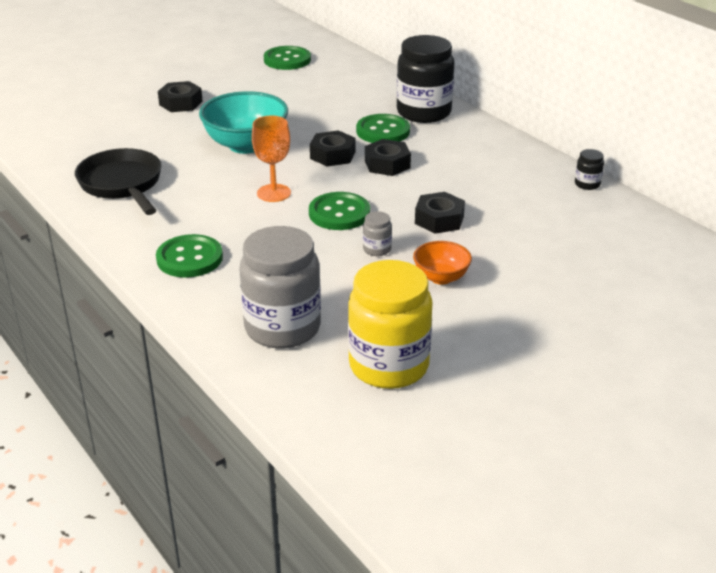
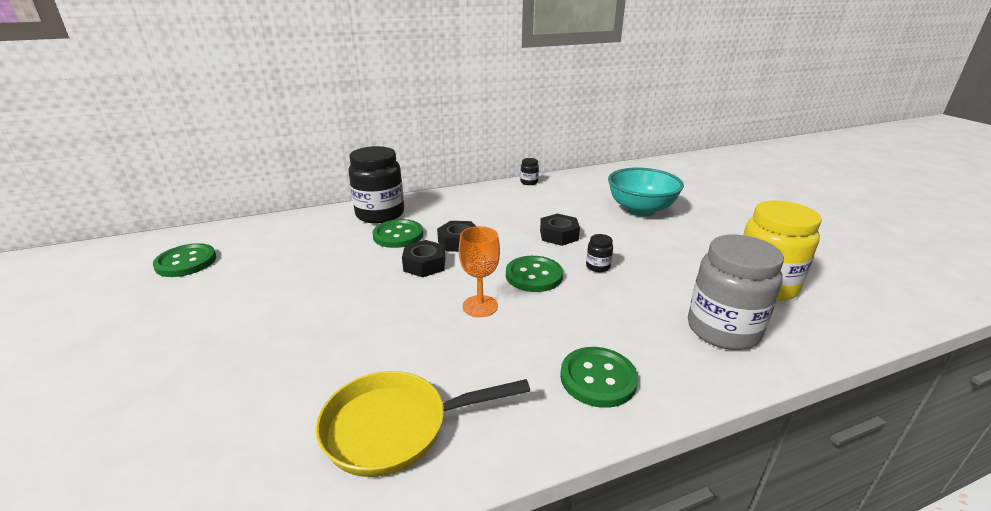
camera: 75 degrees left, 5 degrees down
black pan [75,148,162,215] -> yellow pan [316,371,530,477]
black nut [158,81,203,112] -> none
turquoise bowl [199,91,288,154] -> turquoise bowl moved to [608,168,684,216]
grey jar [363,211,392,256] -> black jar [586,234,613,272]
orange bowl [413,241,472,285] -> none

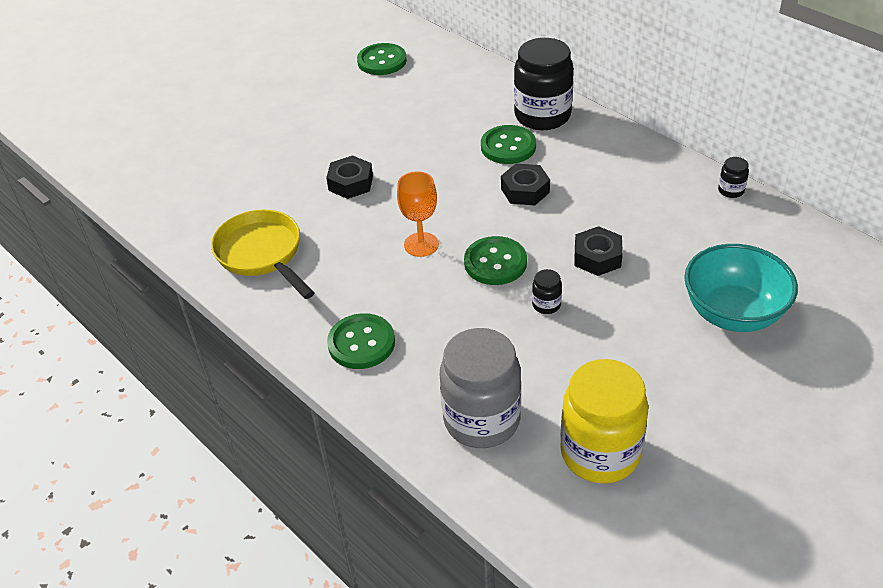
camera: 70 degrees right, 15 degrees up
black nut [402,240,445,277] -> black nut moved to [326,156,373,199]

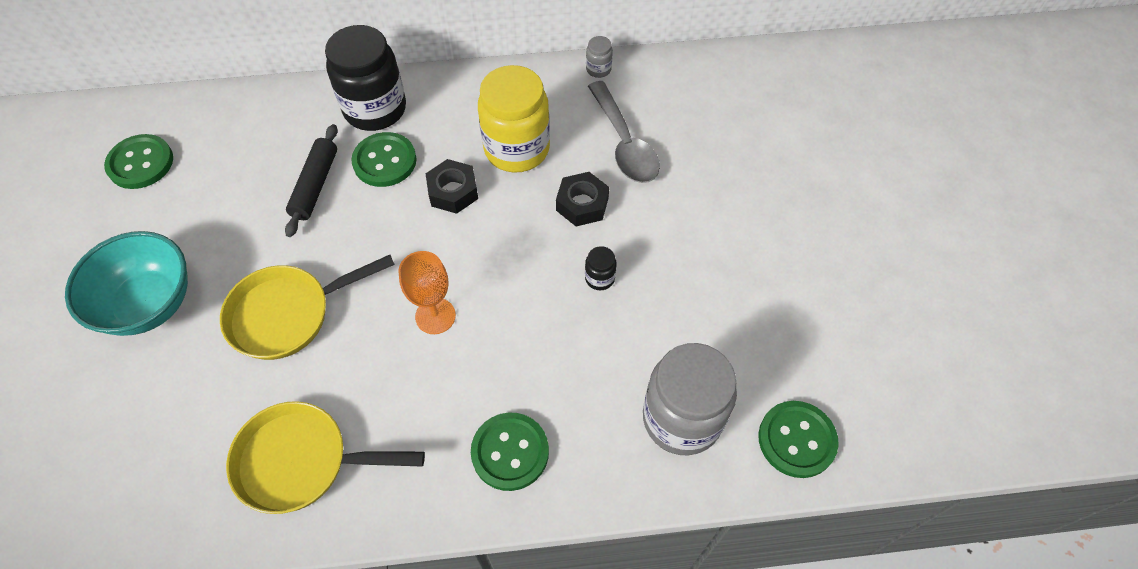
camera: 55 degrees left, 15 degrees up
black nut [326,156,373,199] -> yellow pan [220,255,395,360]
green button [464,236,527,285] -> green button moved to [758,401,839,478]
yellow jar [560,359,648,484] -> yellow jar moved to [478,65,550,173]
turquoise bowl [684,244,798,332] -> turquoise bowl moved to [65,231,188,336]
black jar [718,157,749,198] -> grey jar [586,36,613,78]
none -> black rolling pin [285,124,338,237]
none -> grey spoon [588,81,660,183]

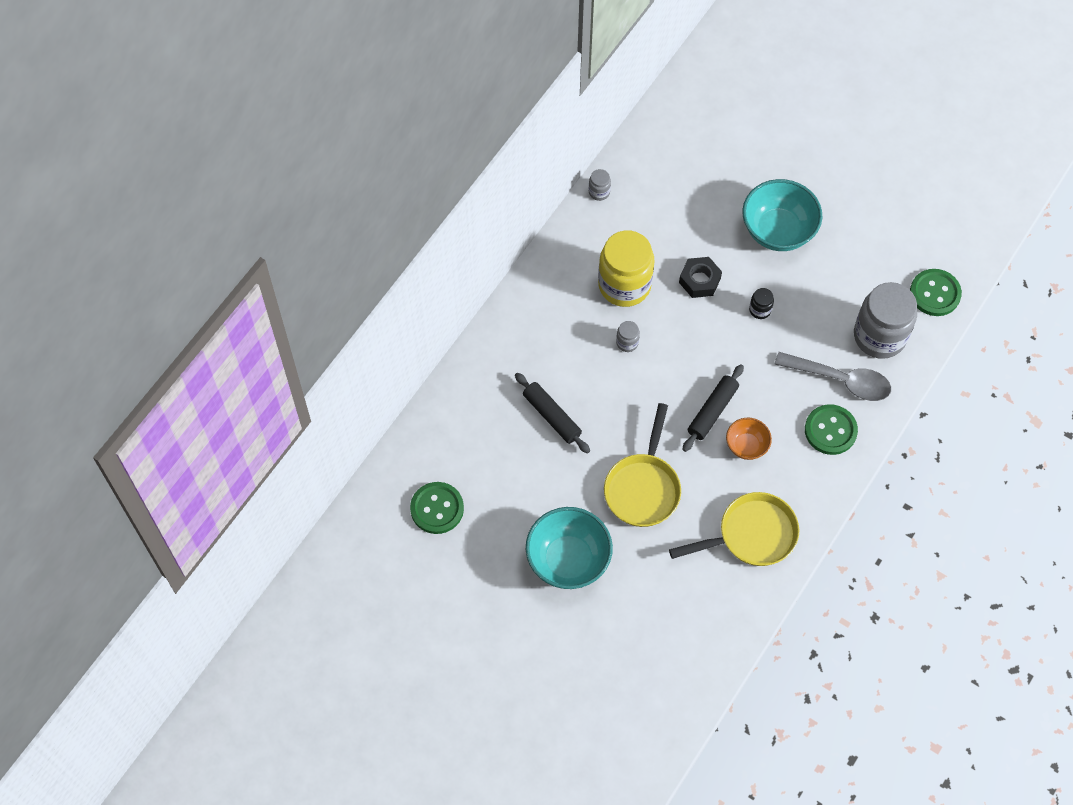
camera: 50 degrees left, 5 degrees up
yellow pan [226,401,425,514] -> yellow pan turned 150 degrees counterclockwise [669,492,799,566]
black jar [325,25,406,131] -> none
green button [351,132,416,187] -> none
orange goblet [398,251,456,334] -> black rolling pin [683,364,744,452]
black nut [425,159,478,214] -> grey jar [616,321,640,352]
grey spoon [588,81,660,183] -> grey spoon moved to [774,352,891,401]
none -> orange bowl [726,418,772,460]
none -> turquoise bowl [742,179,822,251]

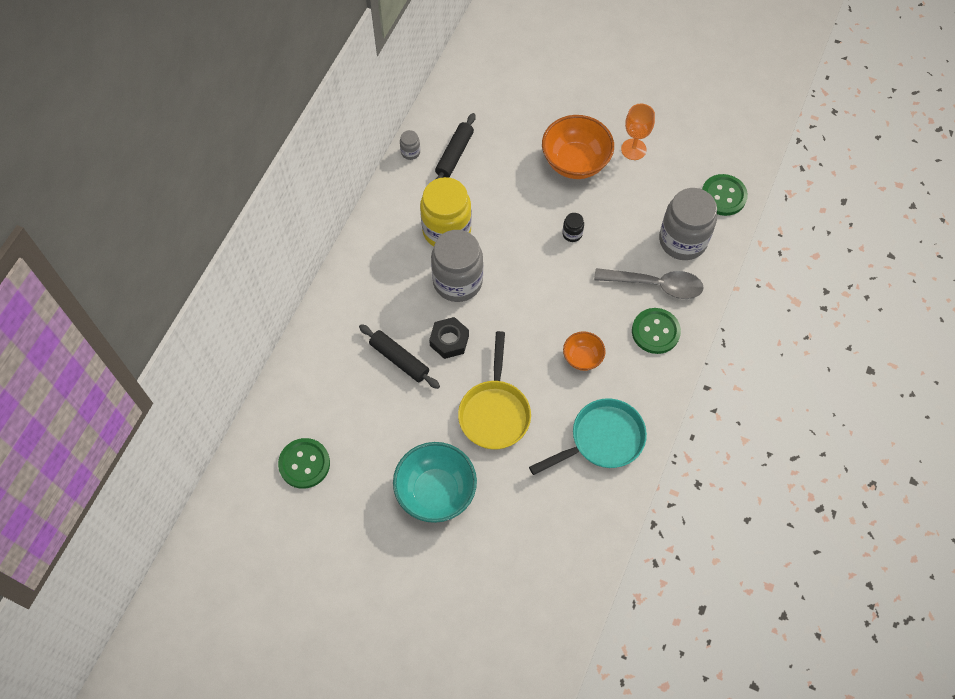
camera: 10 degrees left, 0 degrees up
grey jar [616,321,640,352] -> grey jar [431,230,483,302], size x2.41
yellow pan [669,492,799,566] -> turquoise pan [529,398,647,475]
black nut [679,257,722,298] -> black nut moved to [429,317,469,359]
black rolling pin [683,364,744,452] -> black rolling pin moved to [435,113,476,179]
turquoise bowl [742,179,822,251] -> orange bowl [542,115,614,179]
none -> orange goblet [621,103,655,160]

